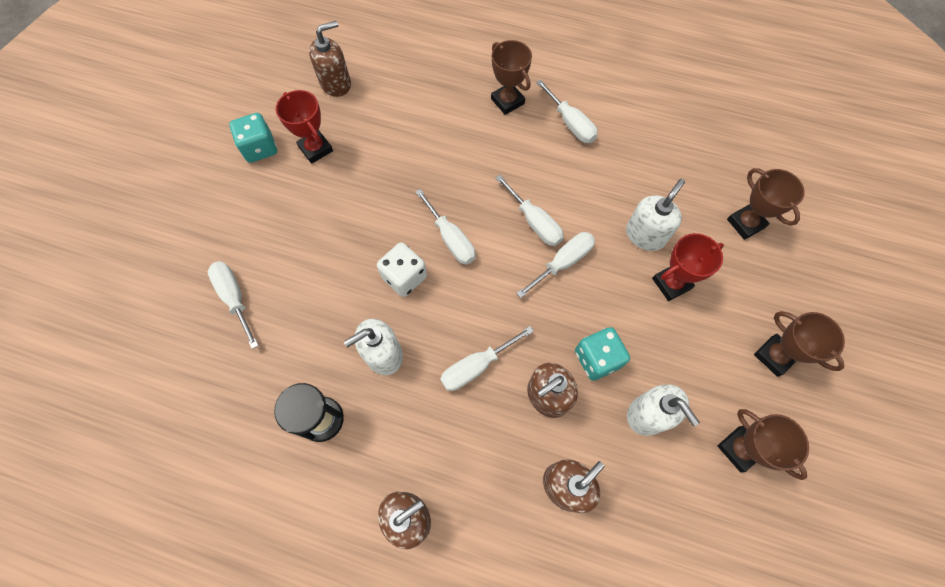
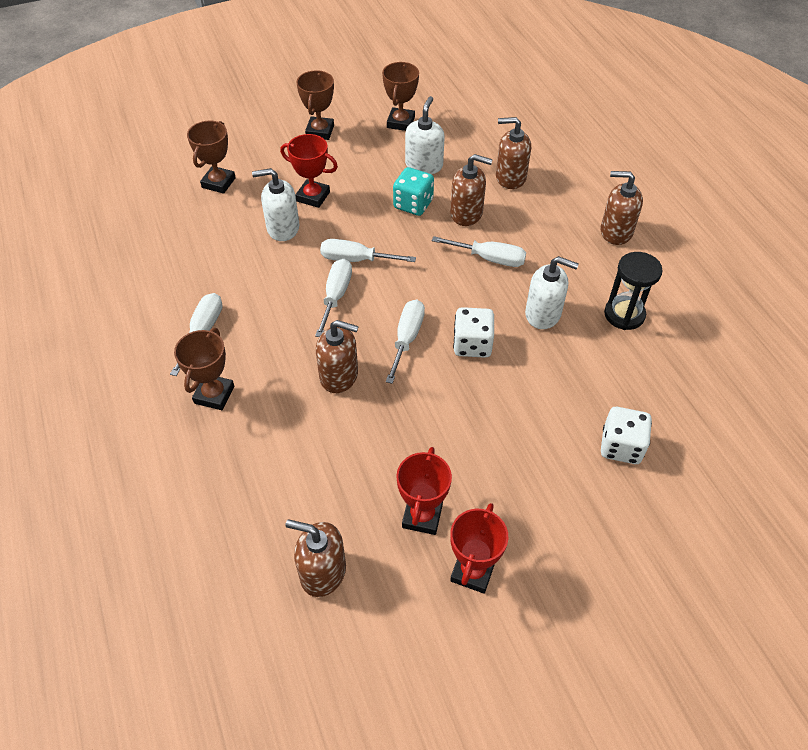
camera: 130 degrees left, 15 degrees down
white screwdriver [208,261,259,349] -> white dice [601,407,652,464]
turquoise dice [229,113,277,163] -> red trophy [450,503,508,594]
none -> brown soap dispenser [316,320,359,393]

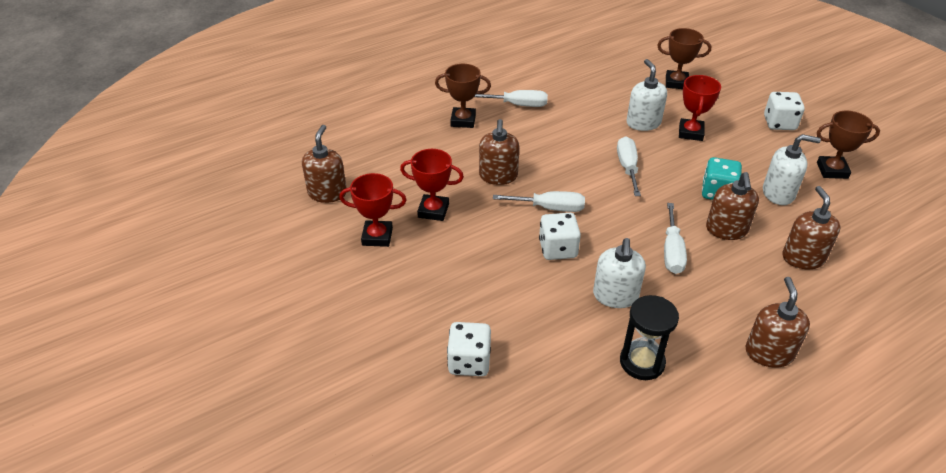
camera: 80 degrees right, 10 degrees down
brown trophy [296,70,334,140] -> white dice [764,92,805,130]
white screwdriver [315,259,352,337] -> none
red trophy [450,503,508,594] -> red trophy moved to [400,149,464,221]

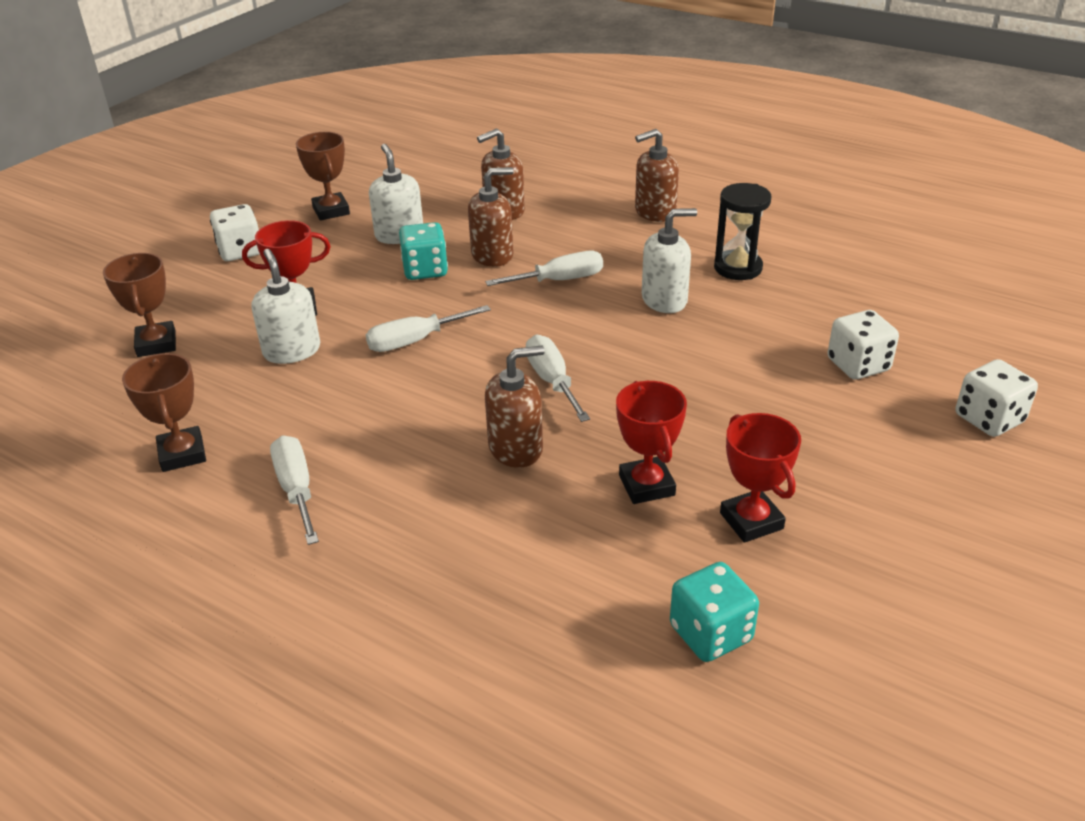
camera: 115 degrees left, 5 degrees down
brown soap dispenser [302,125,347,203] -> turquoise dice [670,562,759,662]
brown trophy [435,64,491,128] -> brown trophy moved to [122,353,206,472]
white dice [539,213,581,260] -> white dice moved to [956,359,1038,437]
white soap dispenser [626,59,667,131] -> white soap dispenser turned 105 degrees clockwise [252,249,320,364]

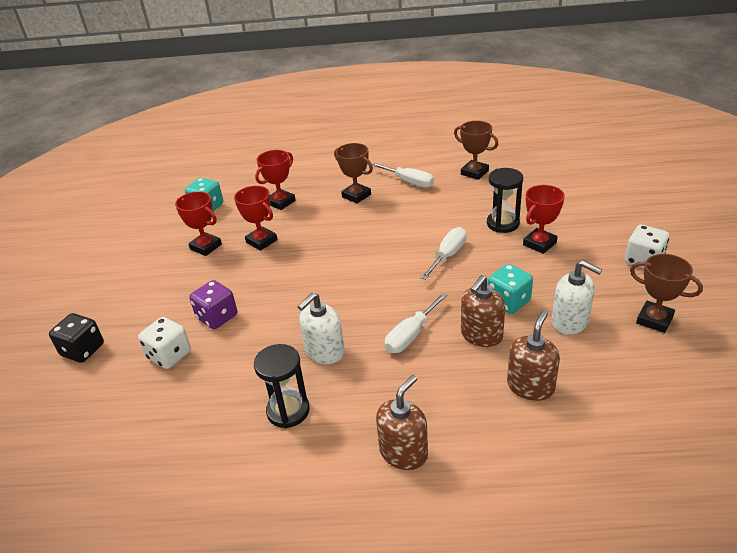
camera: 150 degrees right, 0 degrees up
brown trophy [103,253,176,357] -> brown trophy moved to [334,143,373,204]
white soap dispenser [252,249,320,364] -> black hourglass [487,168,523,233]
brown soap dispenser [485,345,545,468] -> none
white screwdriver [526,335,590,422] -> none
white dice [956,359,1038,437] -> black dice [49,313,104,363]
none -> purple dice [189,280,237,329]
none -> red trophy [255,150,296,210]

